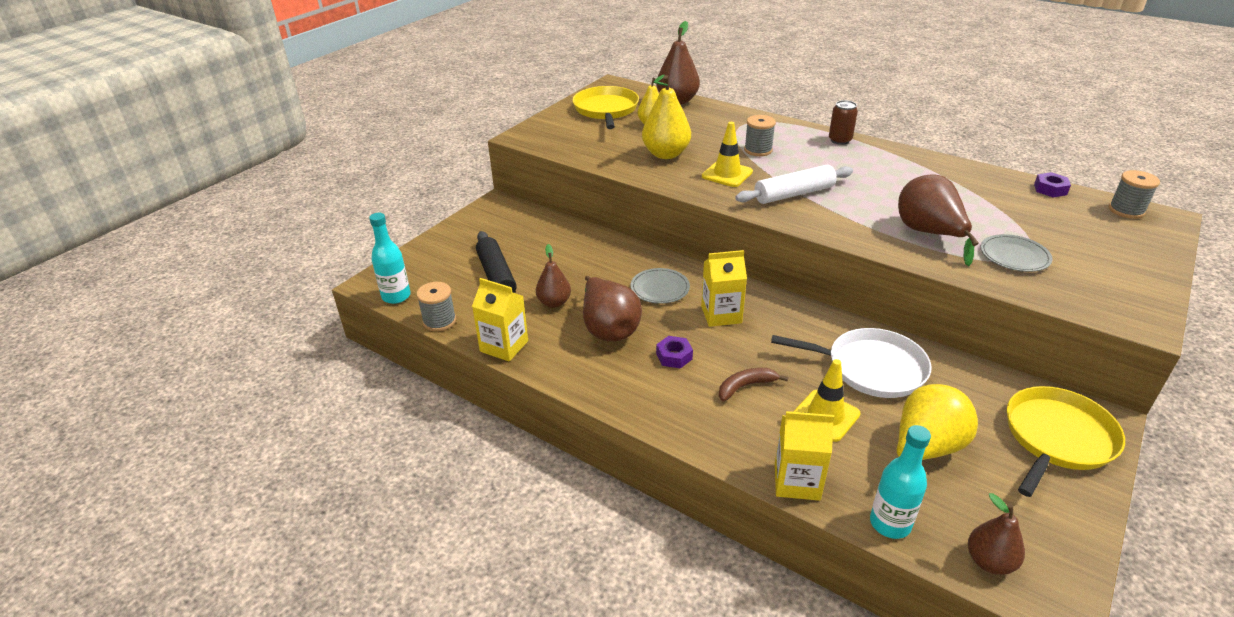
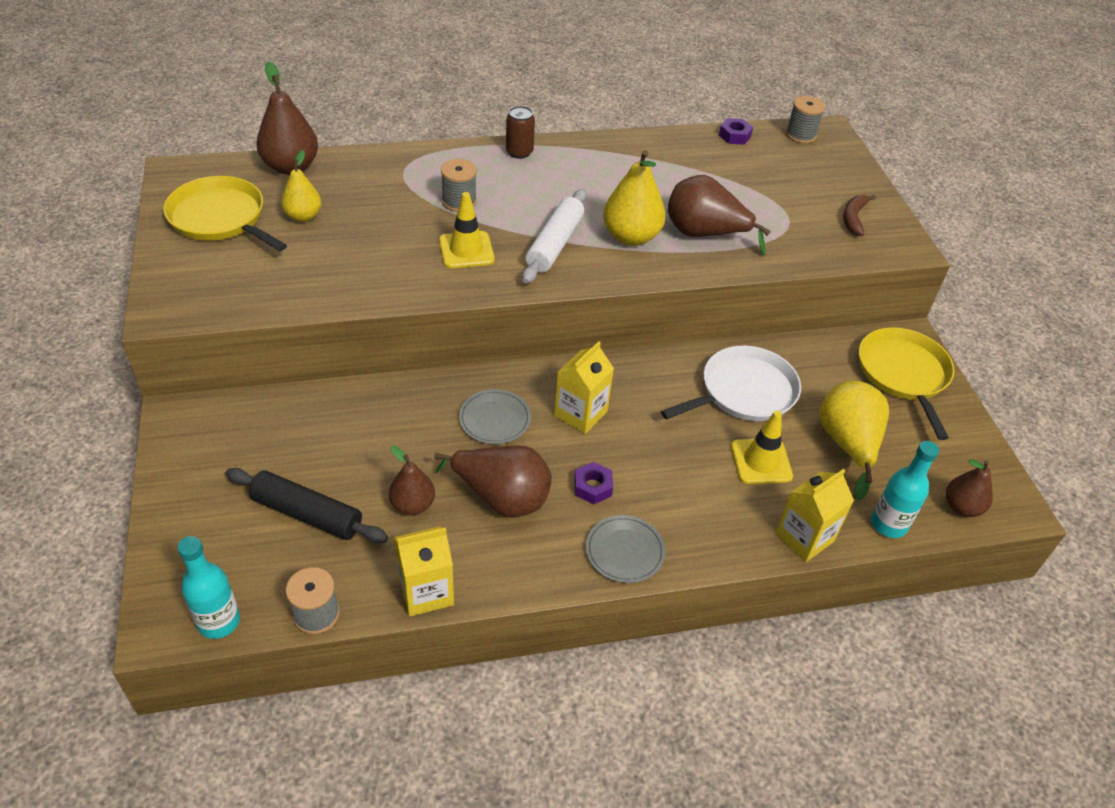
camera: 50 degrees left, 10 degrees up
yellow pear [642,75,691,159] -> yellow pear moved to [603,150,666,246]
brown banana [719,368,788,401] -> brown banana moved to [843,195,876,236]
grey plate [981,234,1053,272] -> grey plate moved to [586,515,666,583]

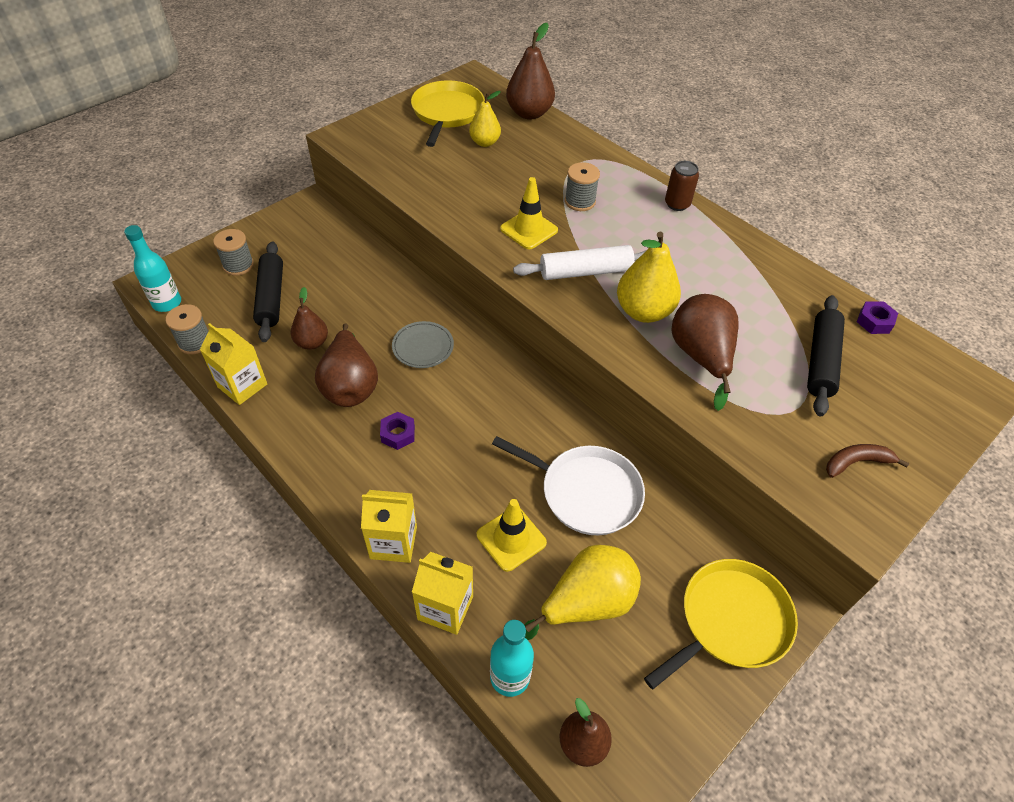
camera: 60 degrees right, 5 degrees up
yellow carton [554,341,614,434] -> yellow carton moved to [361,490,417,563]
grey plate [586,515,666,583] -> none
grey spool [786,96,825,144] -> grey spool moved to [213,229,254,276]
none -> black rolling pin [807,295,845,416]

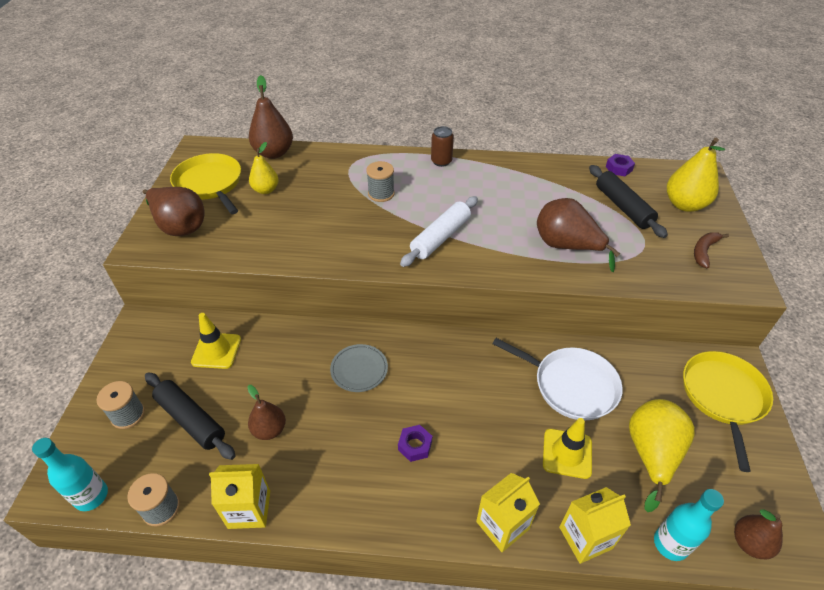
camera: 40 degrees left, 5 degrees down
brown pear [315,323,378,407] -> brown pear moved to [143,187,204,236]
white pan [492,436,645,535] -> white pan turned 45 degrees clockwise [493,338,623,420]
yellow traffic cone [500,177,558,249] -> yellow traffic cone moved to [191,313,241,369]
yellow pear [617,232,681,323] -> yellow pear moved to [667,138,725,212]

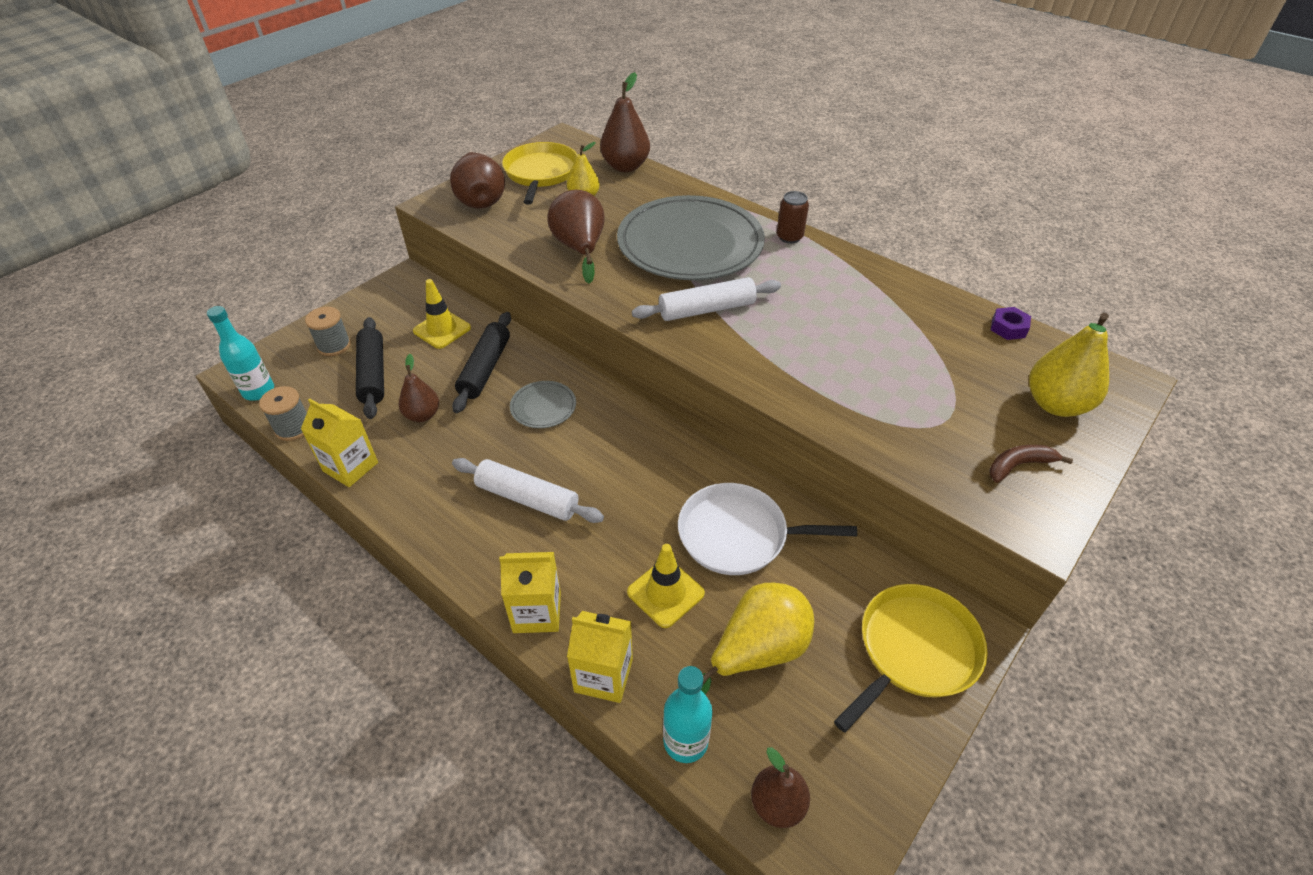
camera: 35 degrees right, 0 degrees up
grey spool [366,161,395,202] -> grey plate [617,195,765,280]
purple nut [398,425,432,462] -> white rolling pin [452,458,604,523]
white pan [493,338,623,420] -> white pan turned 120 degrees clockwise [678,483,857,575]
brown pear [537,198,620,272] -> brown pear moved to [547,190,605,284]
black rolling pin [589,165,668,238] -> black rolling pin moved to [452,312,511,413]

